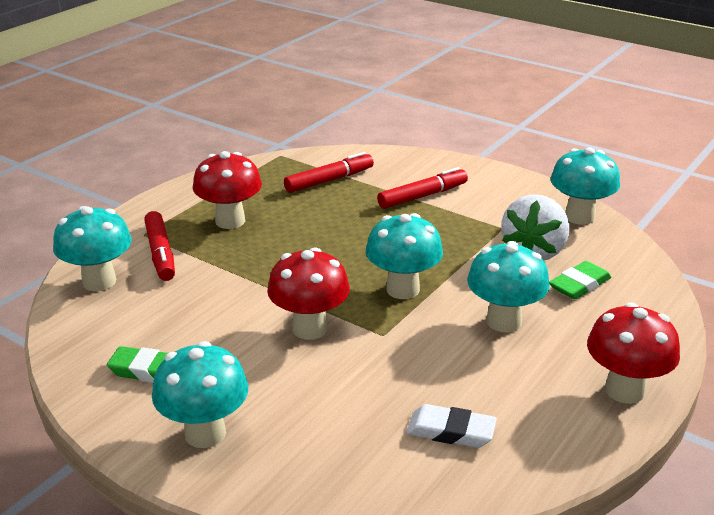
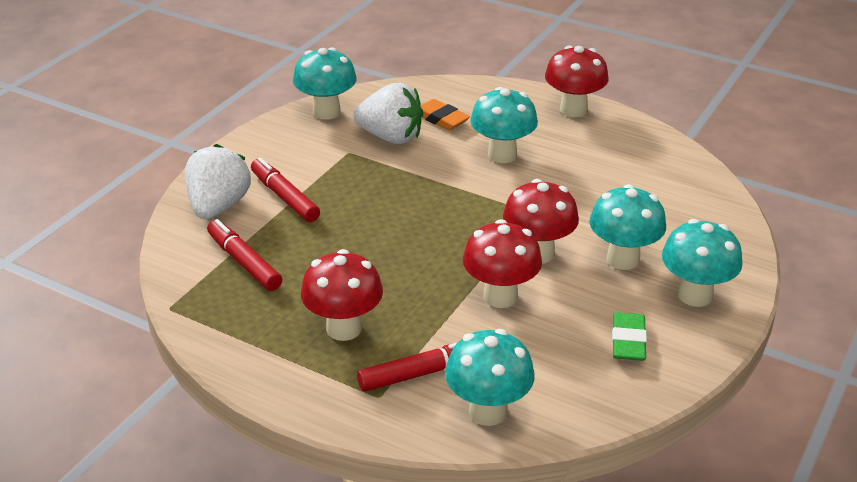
camera: 95 degrees left, 5 degrees up
turquoise mushroom [366,213,443,299] -> turquoise mushroom moved to [589,184,666,270]
white eraser [406,404,497,448] -> none
green eraser [549,261,611,300] -> orange eraser [421,99,470,130]
none -> white strawberry [185,144,251,219]
none -> red mushroom [463,219,542,308]

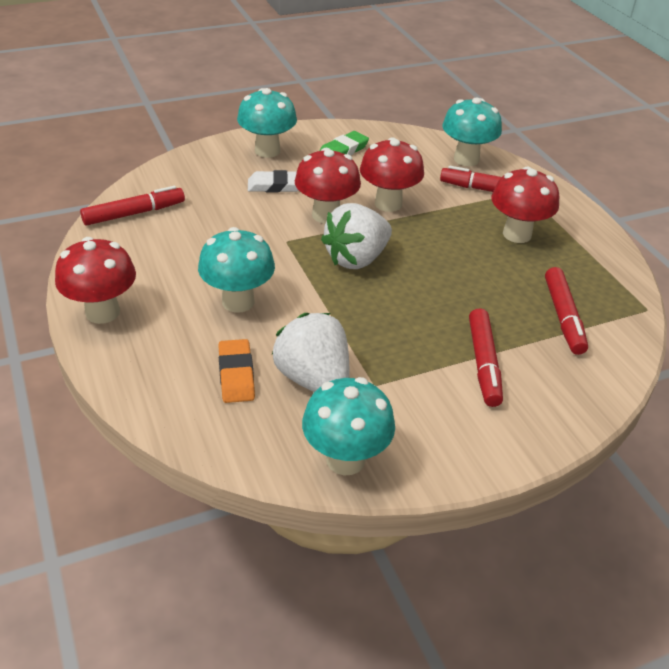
camera: 145 degrees left, 5 degrees up
white strawberry [185,144,251,219] -> white strawberry moved to [321,203,392,269]
turquoise mushroom [589,184,666,270] -> white eraser [248,170,299,192]
none -> red marker [80,186,185,226]

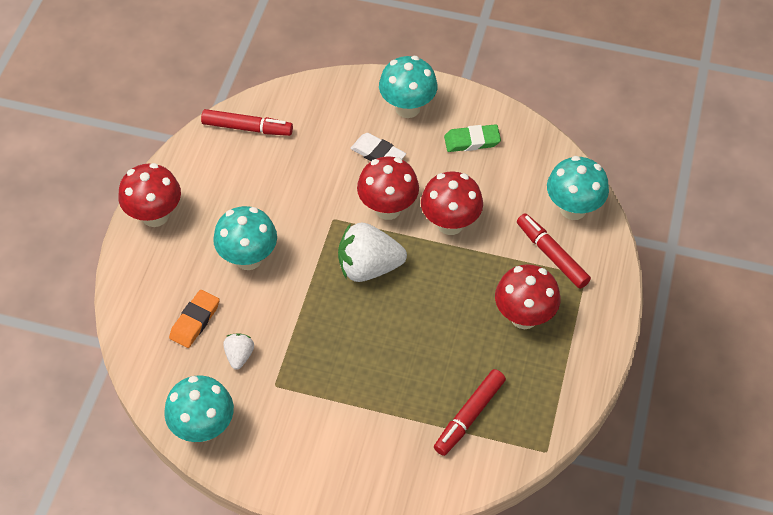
camera: 40 degrees right, 15 degrees up
white strawberry [272,313,349,392] -> white strawberry [223,333,254,369], size x0.50
red marker [469,308,503,407] -> none

